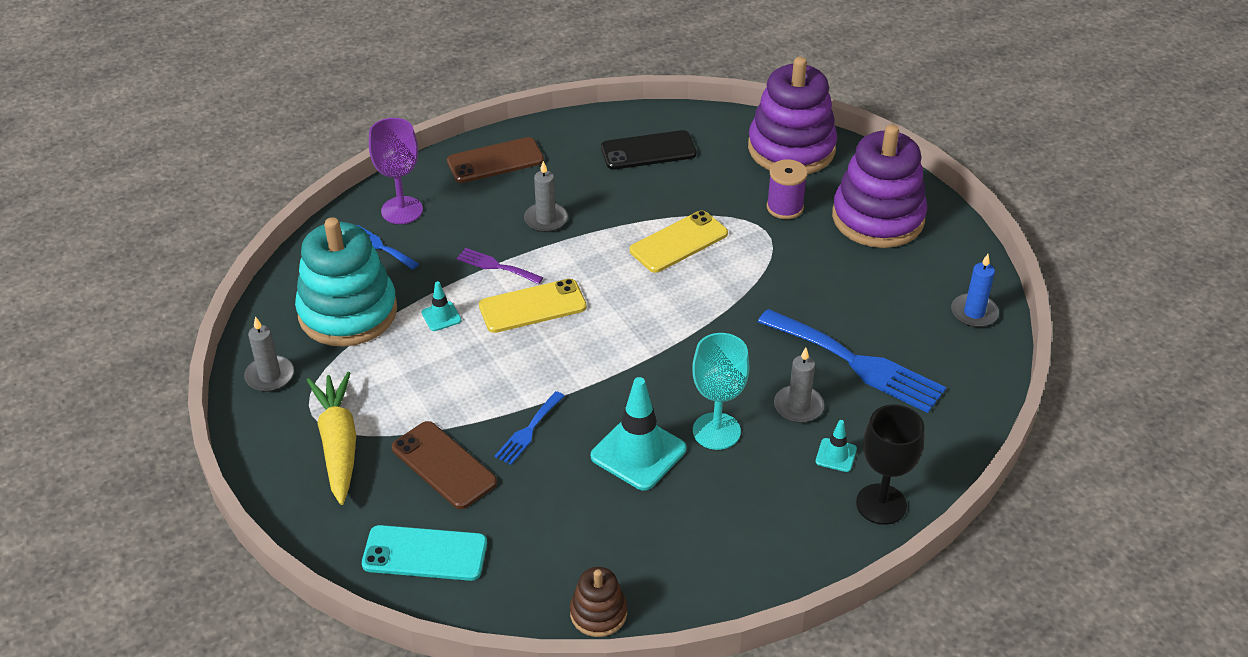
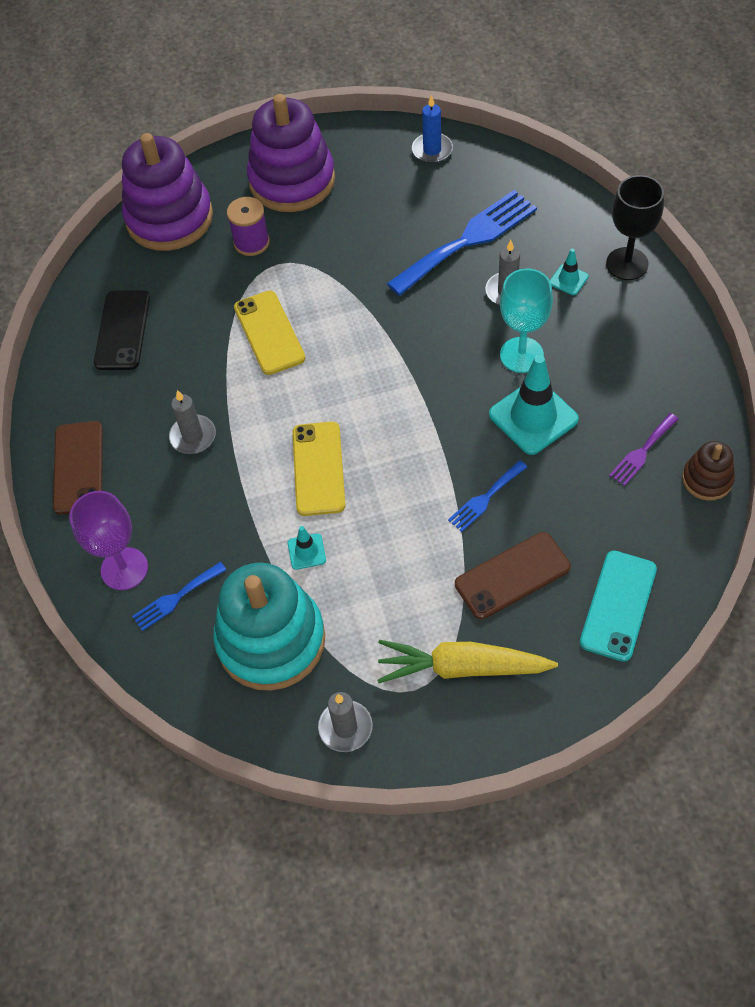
camera: 70 degrees left, 15 degrees up
purple fork [457,248,543,284] -> purple fork moved to [609,413,679,486]
blue fork [495,391,564,465] -> blue fork turned 90 degrees clockwise [448,460,527,532]

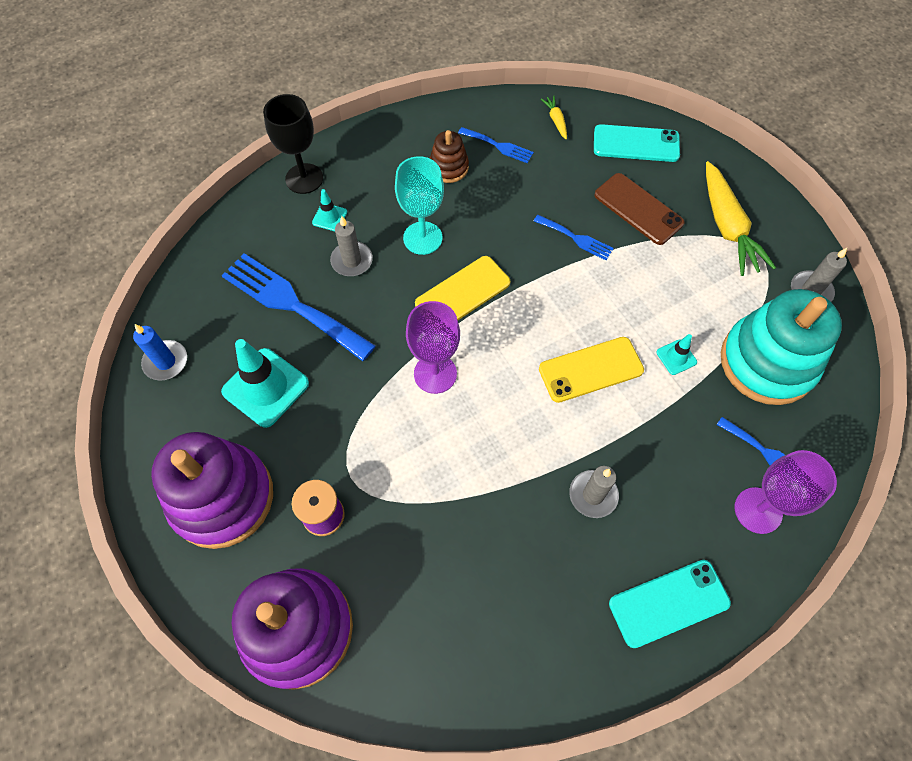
camera: 110 degrees left, 5 degrees up
brown phone [53,421,103,515] -> turquoise phone [609,560,731,648]
black phone [94,290,150,370] -> none
yellow phone [234,291,305,375] -> yellow phone moved to [415,256,510,320]
turquoise traffic cone [489,355,579,455] -> turquoise traffic cone moved to [221,339,309,428]
purple fork [609,413,679,486] -> blue fork [458,127,534,163]
brown stacking toy [682,441,735,501] -> brown stacking toy moved to [429,130,469,183]
none -> purple goblet [406,301,460,394]
none -> yellow carrot [541,96,567,140]

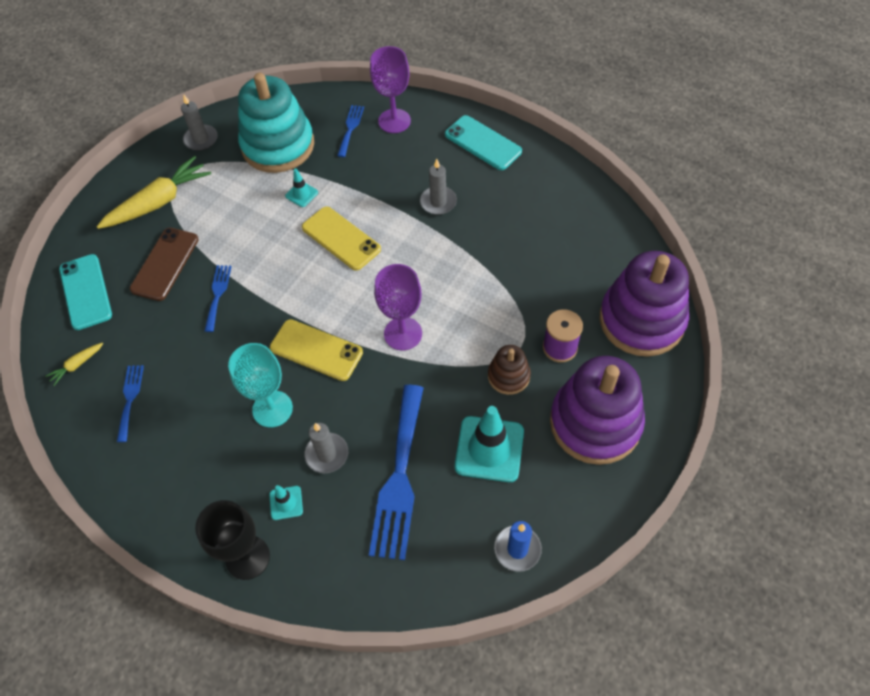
camera: 115 degrees left, 5 degrees down
brown stacking toy [429,130,469,183] -> brown stacking toy moved to [488,345,531,395]

